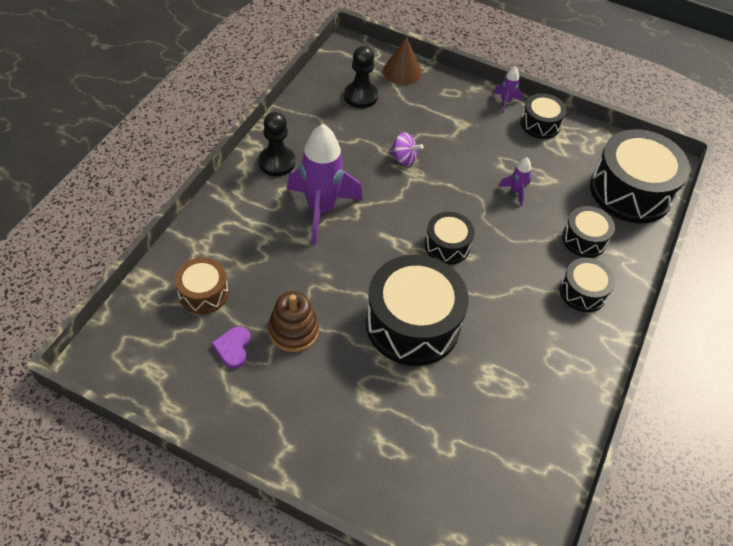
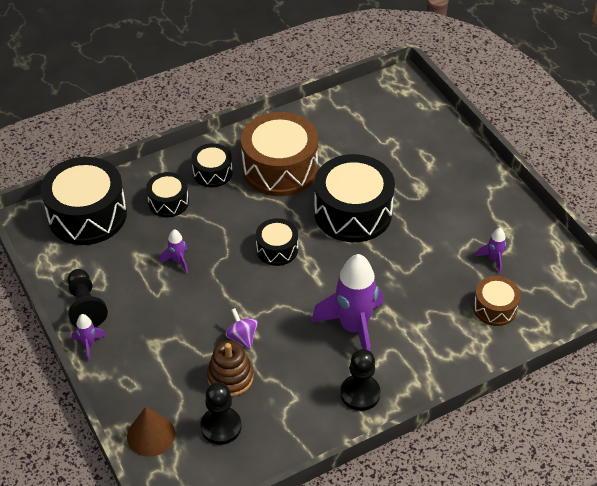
camera: 140 degrees left, 5 degrees down
purple heart [211,326,251,369] -> purple rocket [476,228,506,273]
brown stacking toy [268,291,319,352] -> brown stacking toy moved to [207,341,253,397]
black drum [521,93,567,139] -> black pawn [67,269,108,328]
none -> brown drum [241,112,318,196]

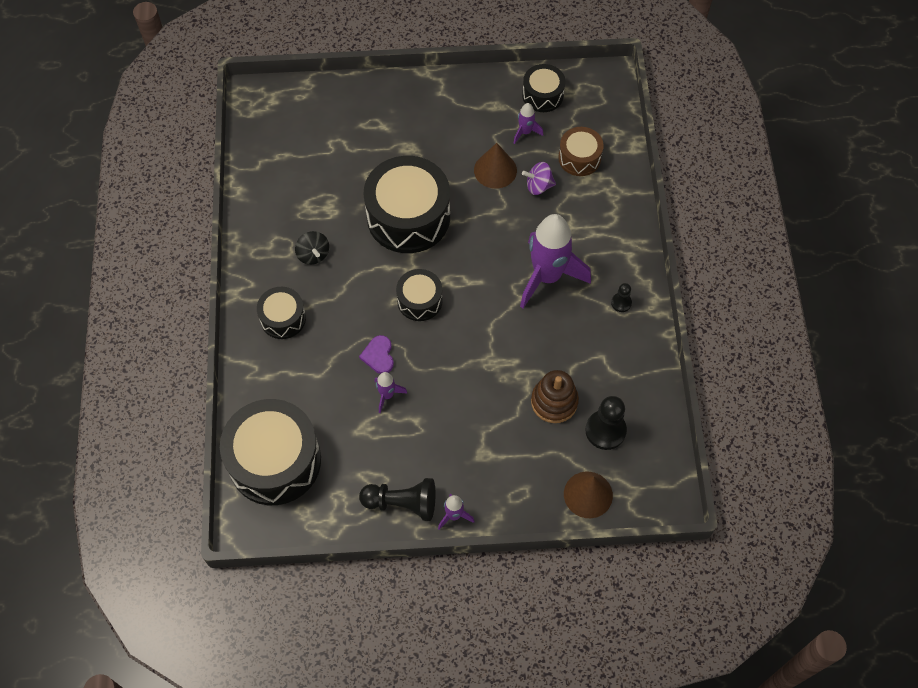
camera: 65 degrees left, 15 degrees up
black drum [146,172,189,217] -> black drum moved to [522,64,566,112]
purple spinning top [225,308,258,350] -> purple spinning top moved to [522,162,556,195]
brown drum [241,112,318,196] -> black spinning top [295,231,329,265]
black pawn [340,349,381,411] -> black pawn [611,283,632,312], size x0.53
none -> purple heart [359,335,394,374]
none -> brown cone [474,143,517,189]

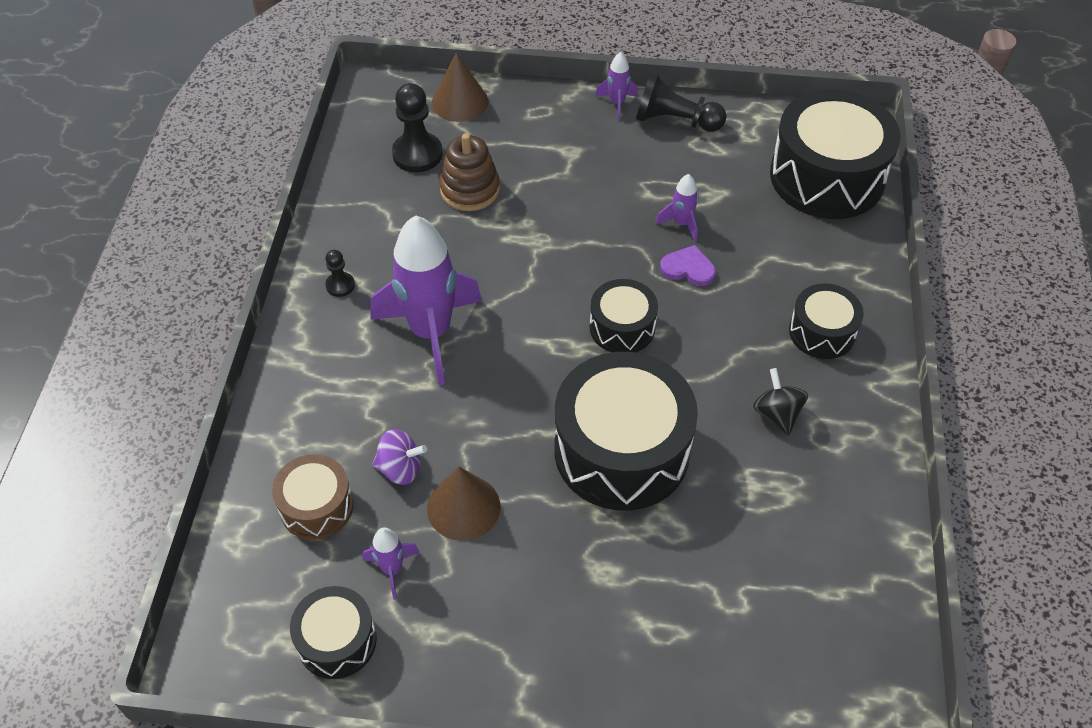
camera: 170 degrees left, 10 degrees down
purple heart [359,335,394,374] -> purple heart turned 75 degrees counterclockwise [660,245,716,286]

